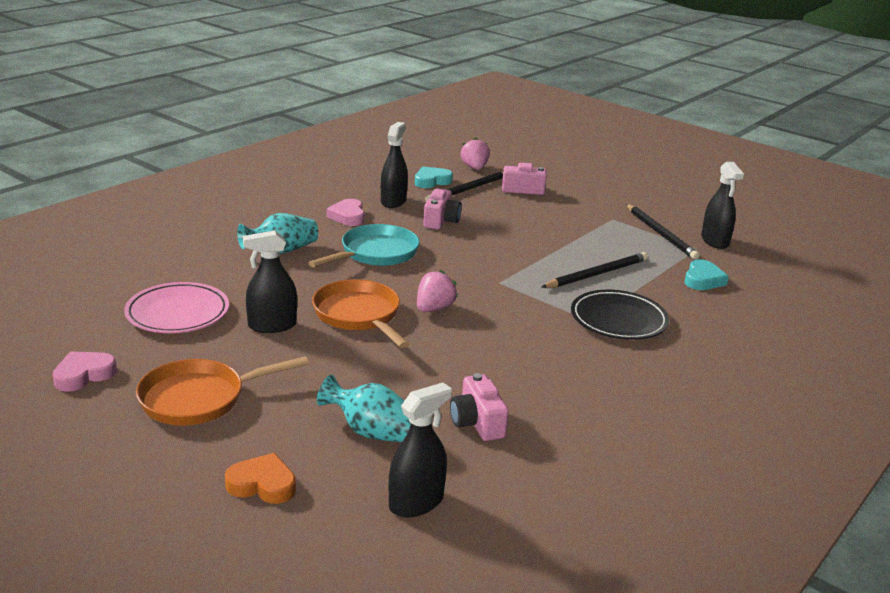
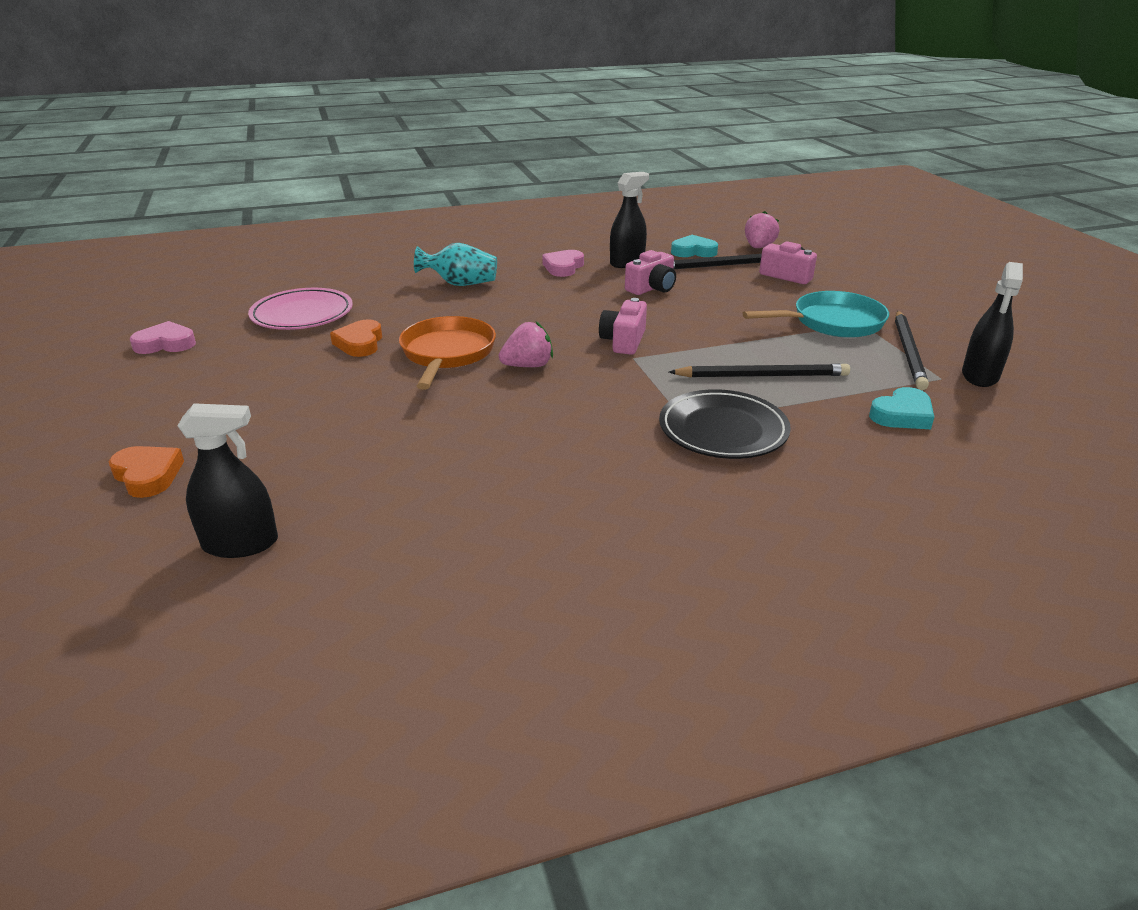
camera: 35 degrees right, 5 degrees up
orange pan [136,356,309,426] -> none
black spray bottle [243,230,297,333] -> orange heart [330,319,382,357]
turquoise pan [308,224,420,267] -> turquoise pan moved to [743,291,889,338]
turquoise vase [317,375,411,442] -> none
pink camera [450,373,509,441] -> pink camera moved to [599,298,647,355]

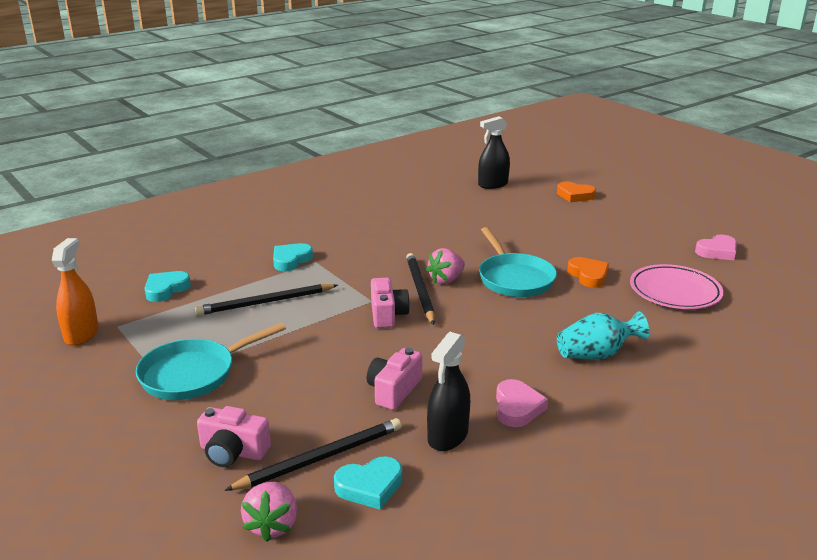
camera: 160 degrees right, 5 degrees down
orange pan [399,316,496,390] -> turquoise pan [479,227,557,297]
black plate [659,389,791,459] -> turquoise heart [273,243,313,271]
black pencil [895,311,929,390] -> black pencil moved to [406,253,435,325]
black spray bottle [962,262,1023,387] -> orange spray bottle [52,238,98,346]

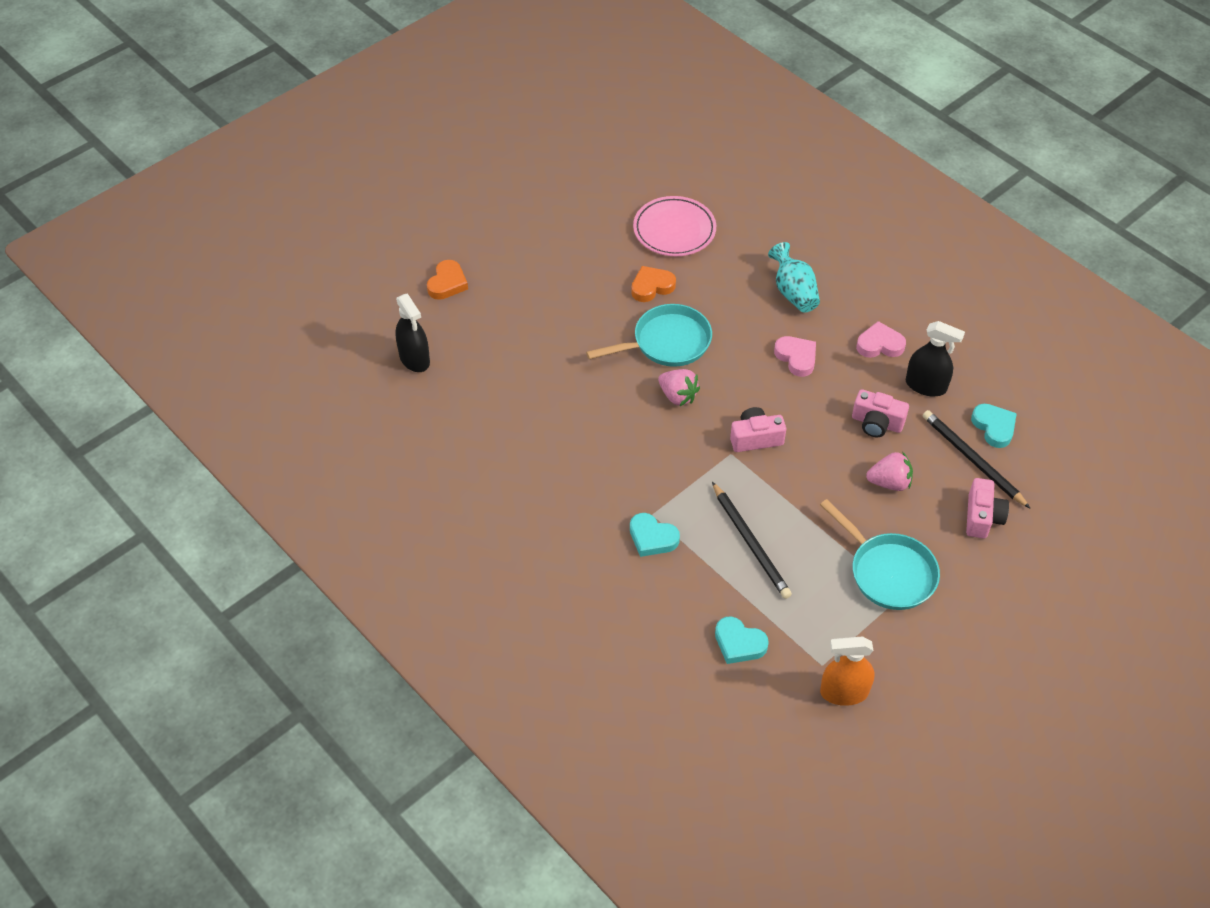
camera: 95 degrees left, 25 degrees up
pink strawberry [241,482,297,542] -> pink strawberry moved to [866,451,913,491]
black pencil [406,253,435,325] -> none
pink heart [695,235,737,260] -> pink heart moved to [774,336,816,377]

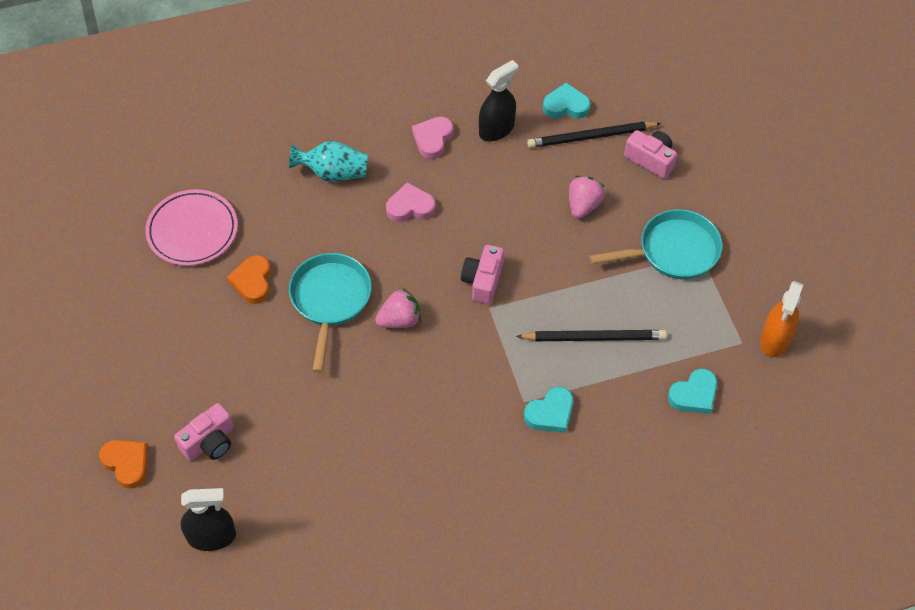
camera: 65 degrees left, 5 degrees up
pink camera [852,389,909,437] -> pink camera moved to [174,403,234,461]

